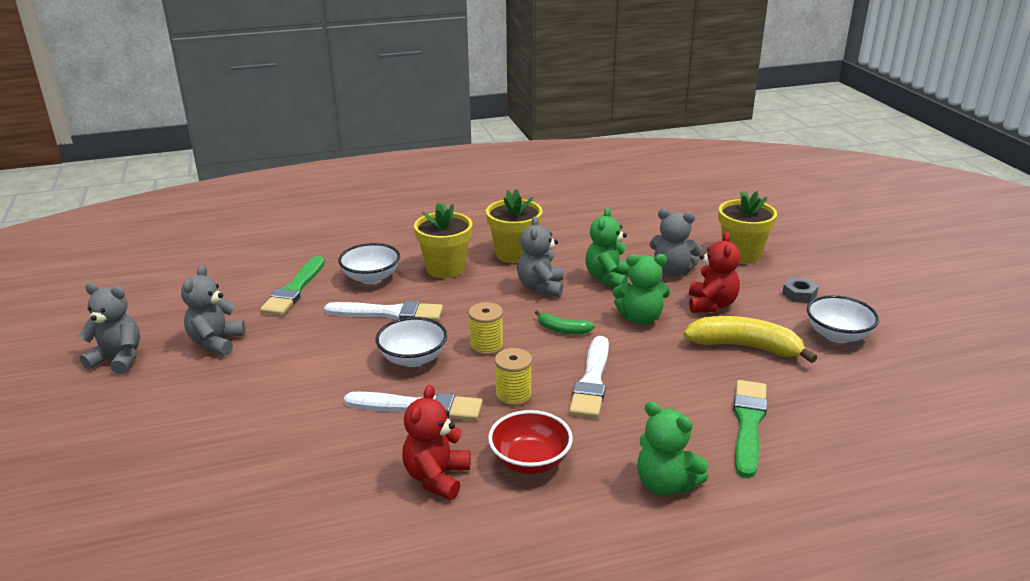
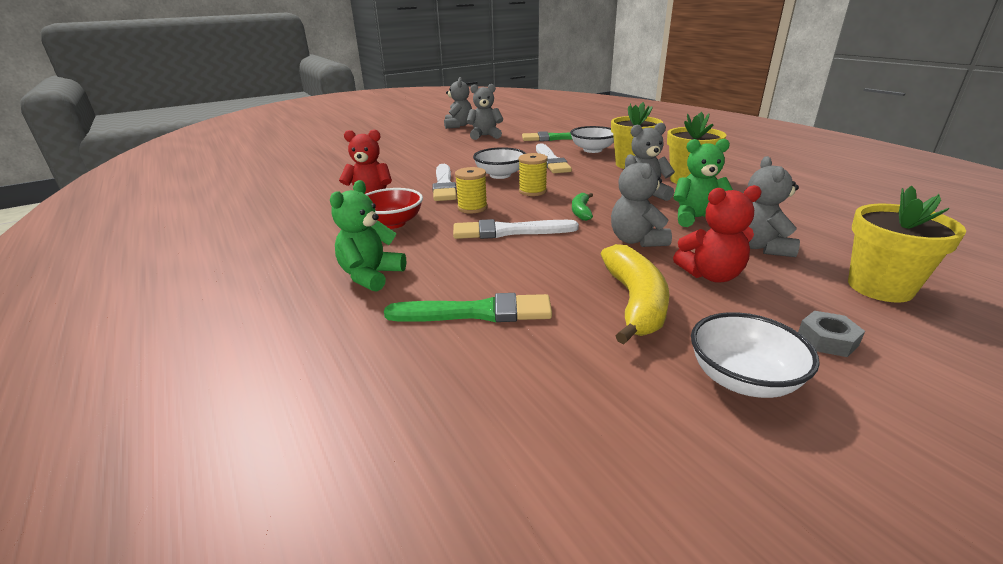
camera: 75 degrees right, 0 degrees up
green teddy bear [613,254,670,325] -> grey teddy bear [611,154,672,247]

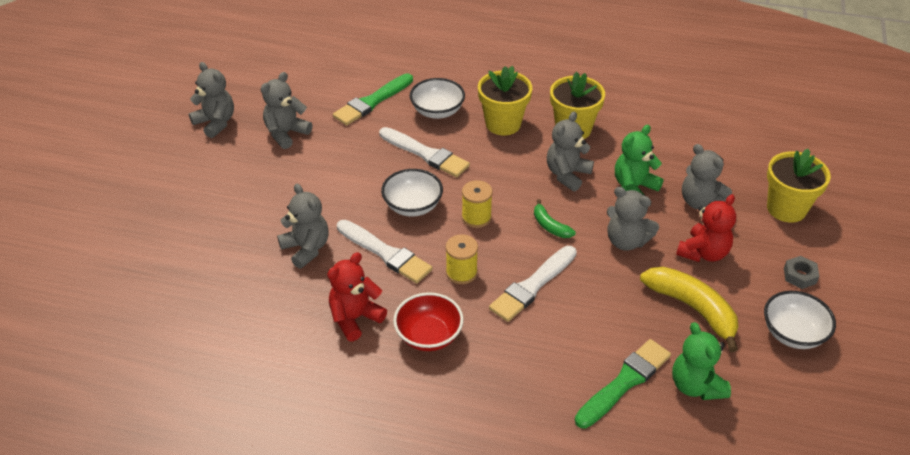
camera: 45 degrees left, 15 degrees up
green teddy bear [330,180,406,292] -> green teddy bear moved to [672,322,731,400]
none -> grey teddy bear [277,184,329,269]

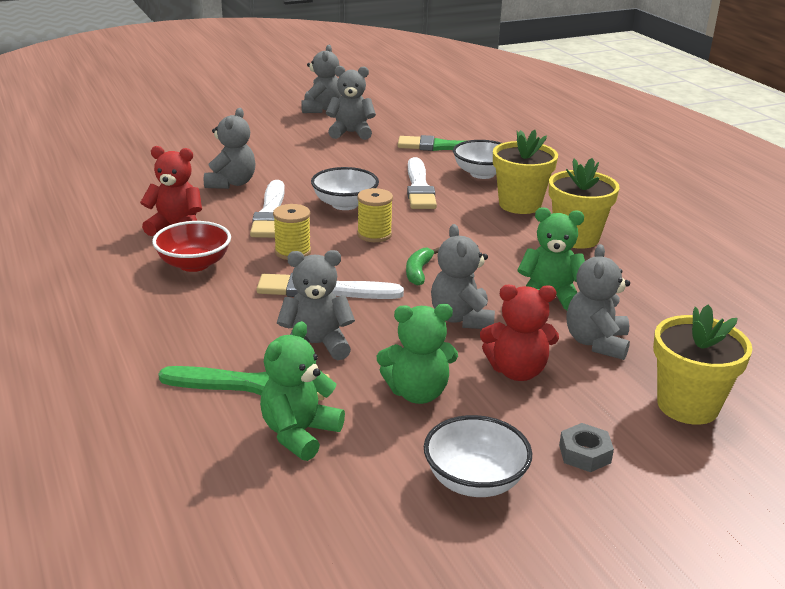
camera: 50 degrees right, 15 degrees down
grey teddy bear [547,111,594,191] -> grey teddy bear moved to [277,250,355,360]
yellow banana [640,267,739,352] -> green teddy bear [377,304,458,404]

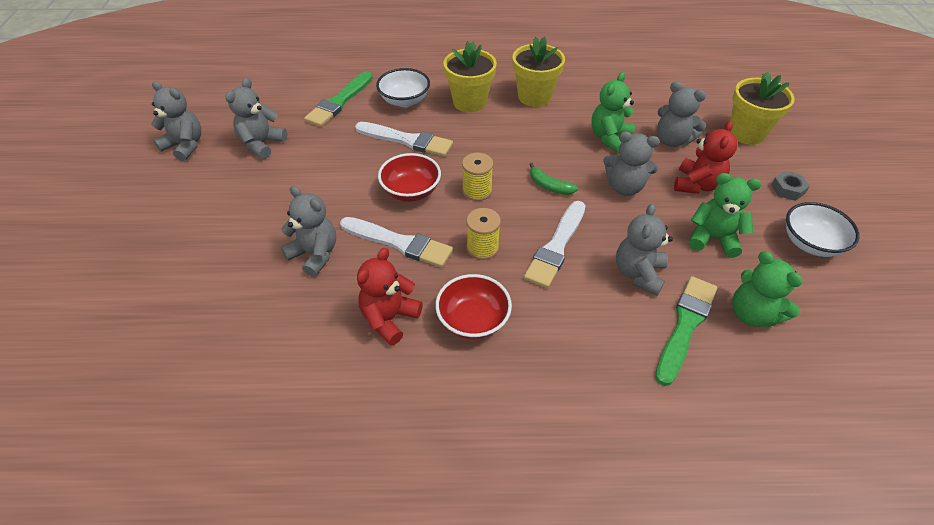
camera: 65 degrees left, 20 degrees up
white bowl [311,167,379,210] -> red bowl [378,153,441,202]
green teddy bear [377,304,458,404] -> green teddy bear turned 90 degrees counterclockwise [689,173,761,258]

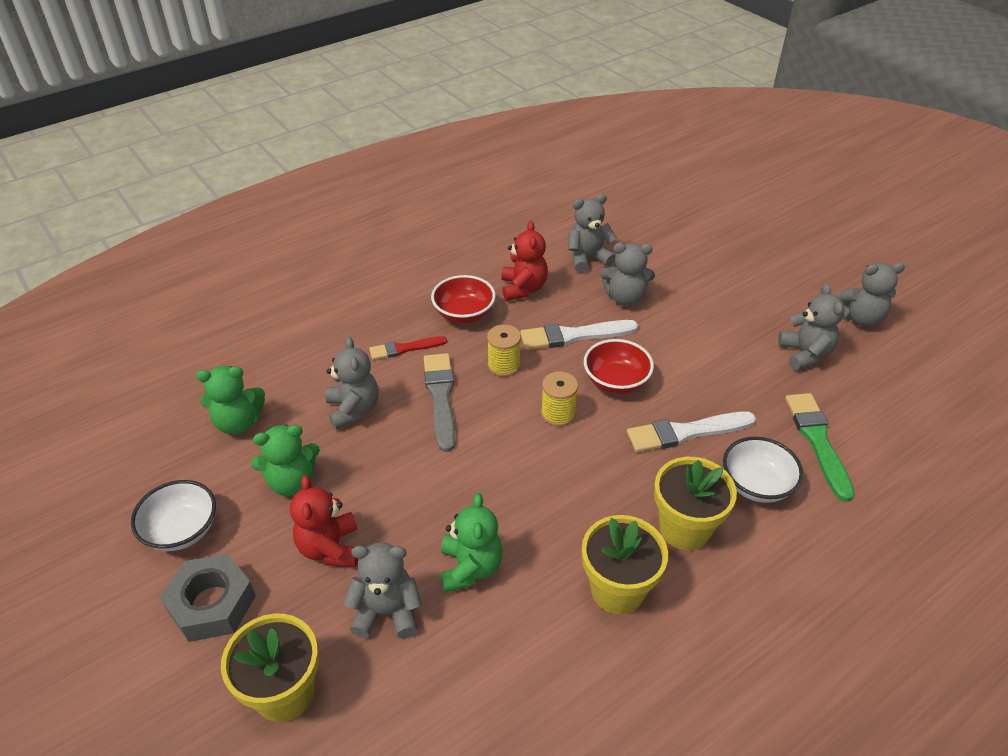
camera: 145 degrees right, 5 degrees down
white brush [524,201,586,288] -> grey brush [424,353,455,452]
green banana [529,163,578,195] -> none
grey teddy bear [603,131,660,196] -> grey teddy bear moved to [568,194,617,273]
green brush [655,276,717,386] -> none
green teddy bear [732,251,802,327] -> green teddy bear turned 150 degrees clockwise [196,366,265,434]
grey nut [771,171,810,201] -> grey nut [160,554,256,642], size x1.86
none -> red brush [369,336,447,360]

